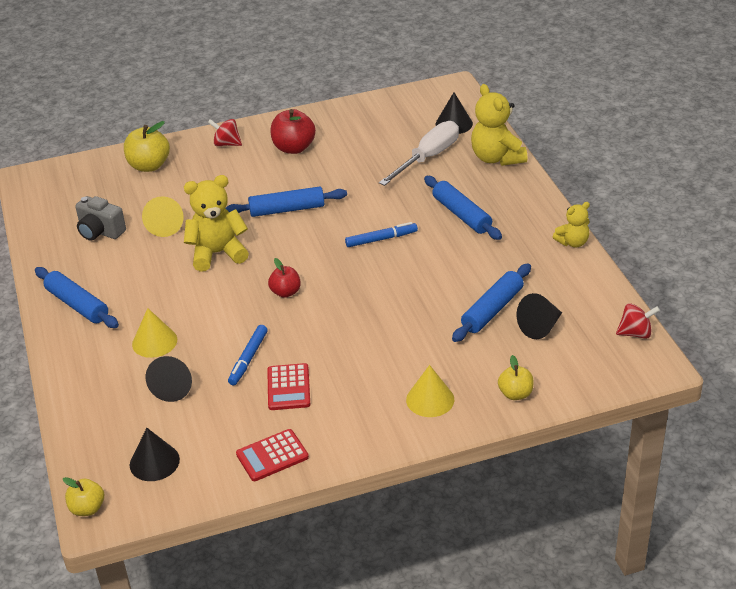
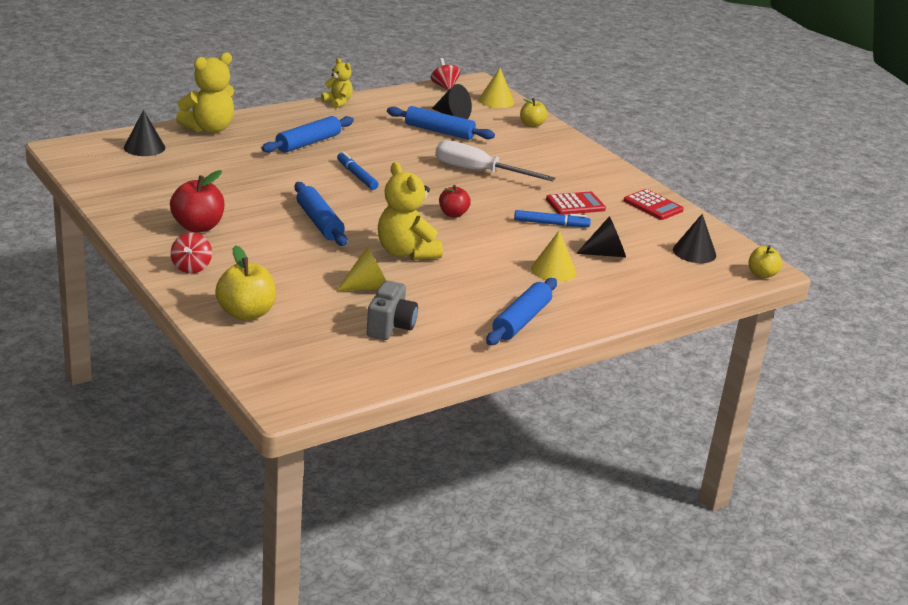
camera: 110 degrees left, 10 degrees down
white screwdriver [379,121,459,186] -> white screwdriver moved to [435,140,555,181]
yellow cone [406,365,454,417] -> yellow cone moved to [479,68,514,108]

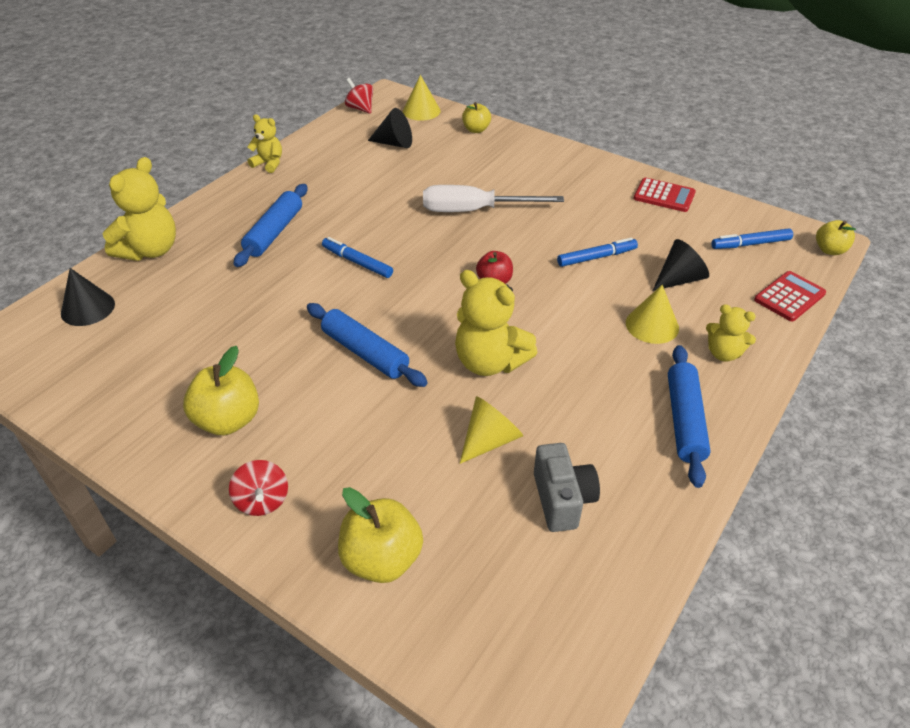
camera: 20 degrees left, 15 degrees up
red apple [170,170,225,232] -> yellow apple [183,346,259,435]
blue rolling pin [387,106,495,140] -> none
red calculator [546,192,606,215] -> red calculator moved to [754,271,826,321]
black cone [673,214,716,263] -> blue marker [711,228,793,249]
none -> yellow teddy bear [706,304,756,362]

